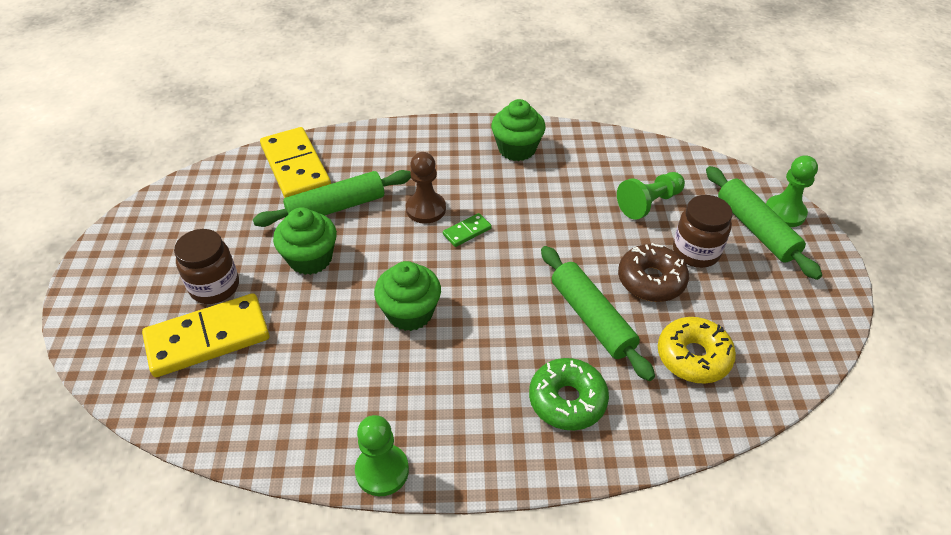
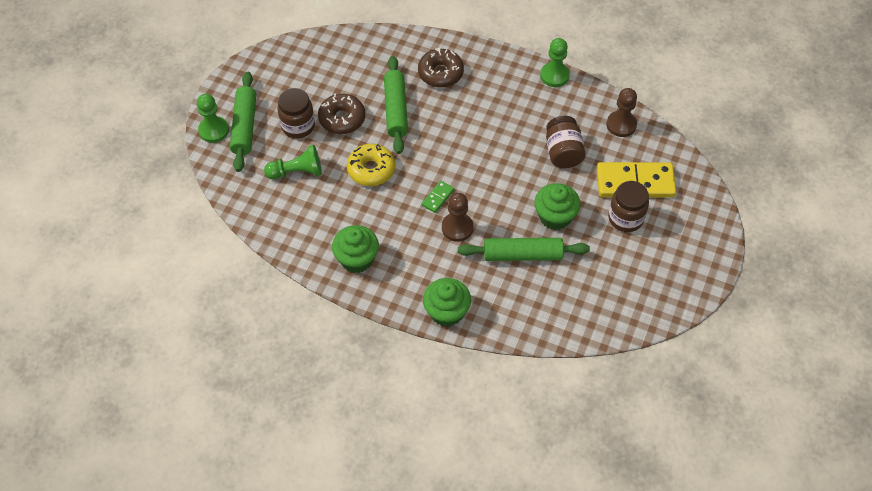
camera: 155 degrees left, 10 degrees up
yellow domino [260,127,331,198] -> none
green cupcake [374,261,441,331] -> green cupcake moved to [423,278,471,327]
green domino [443,213,492,247] -> green domino turned 45 degrees counterclockwise [422,181,454,213]
green donut [529,358,609,430] -> brown donut [418,48,464,88]
yellow donut [658,317,736,384] -> yellow donut moved to [347,144,395,186]
none -> brown jar [546,116,585,168]
none -> brown pawn [606,88,637,137]

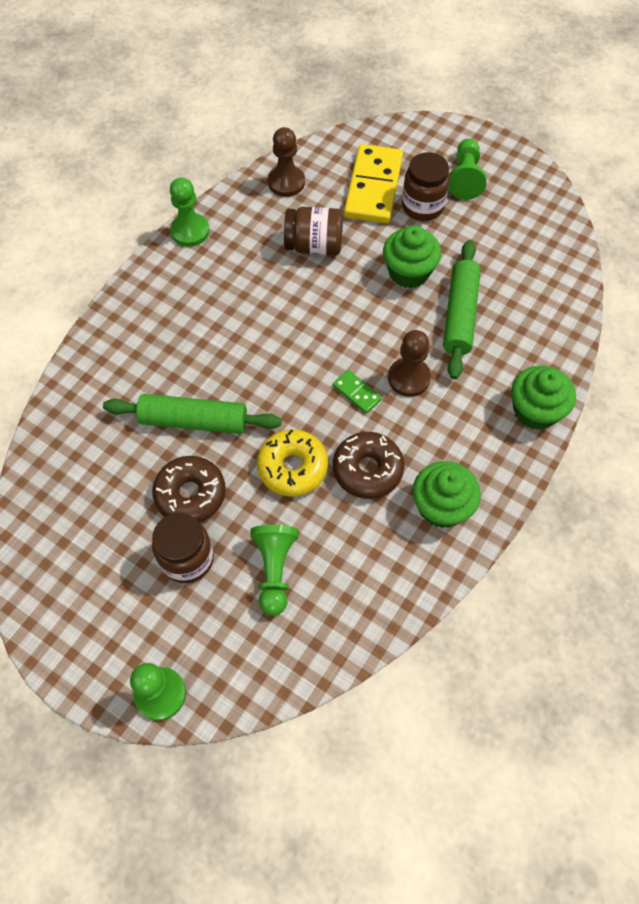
camera: 80 degrees left, 5 degrees up
green rolling pin [230,72,256,172] -> none
brown donut [418,48,464,88] -> brown donut moved to [333,432,404,499]
none -> green pawn [449,138,487,200]

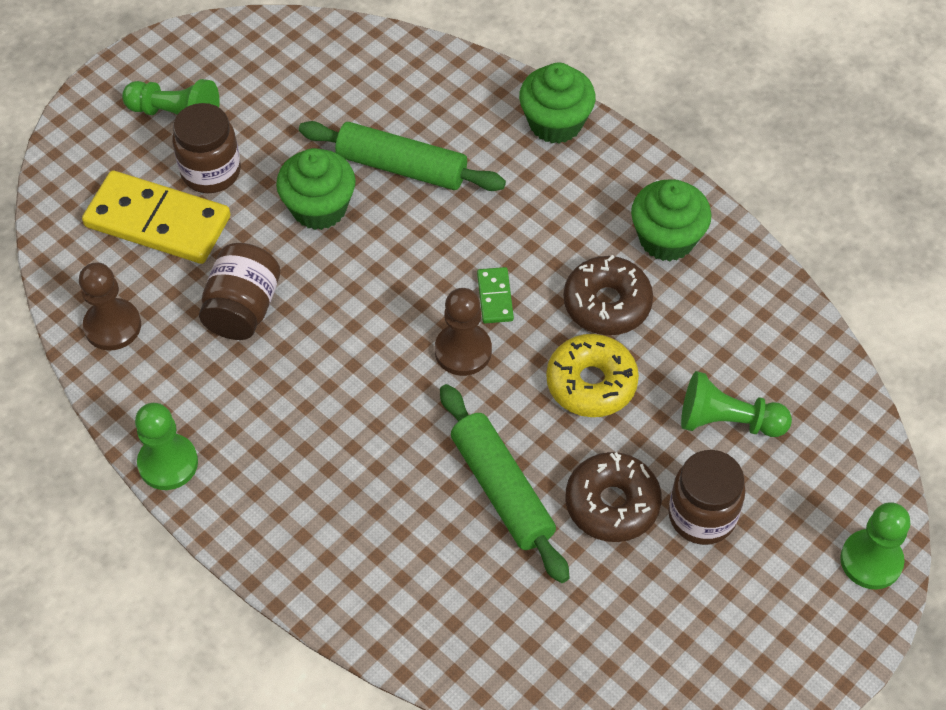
camera: 80 degrees left, 5 degrees down
green rolling pin [103,394,282,434] -> green rolling pin turned 45 degrees counterclockwise [440,384,570,583]
green domino [333,370,382,414] -> green domino turned 60 degrees counterclockwise [477,267,514,323]
brown pawn [388,330,431,397] -> brown pawn moved to [435,288,492,376]

